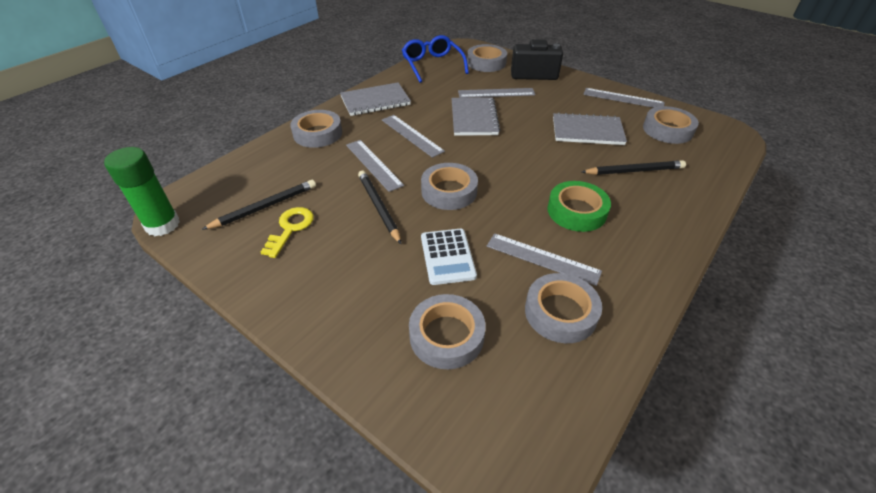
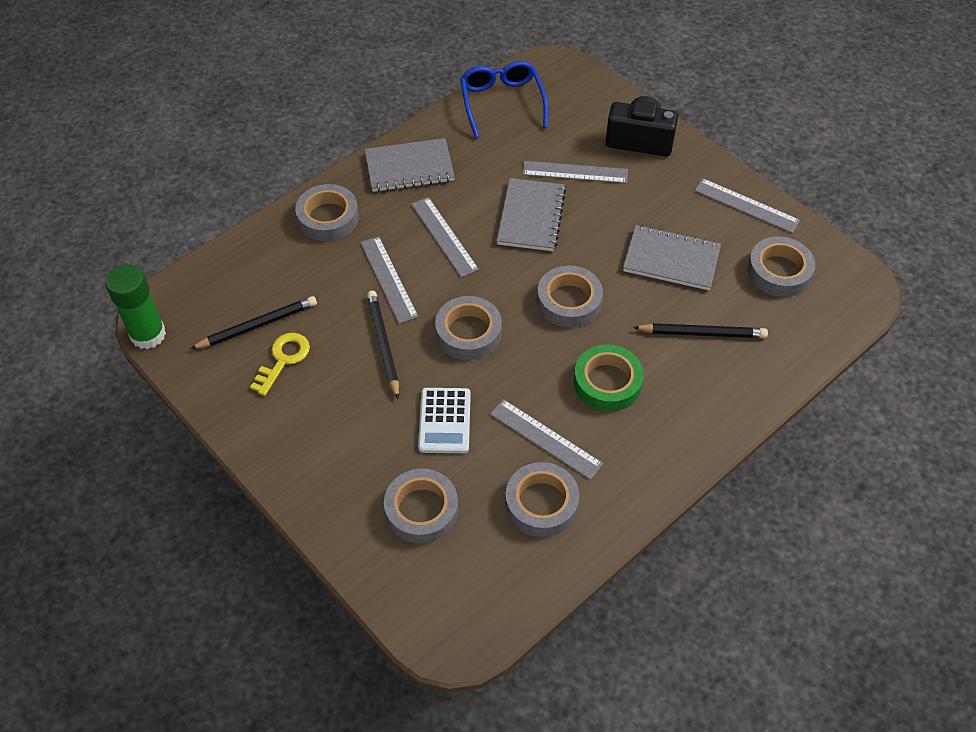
camera: 10 degrees right, 10 degrees up
grey tape [467,44,507,72] -> grey tape moved to [537,265,603,328]

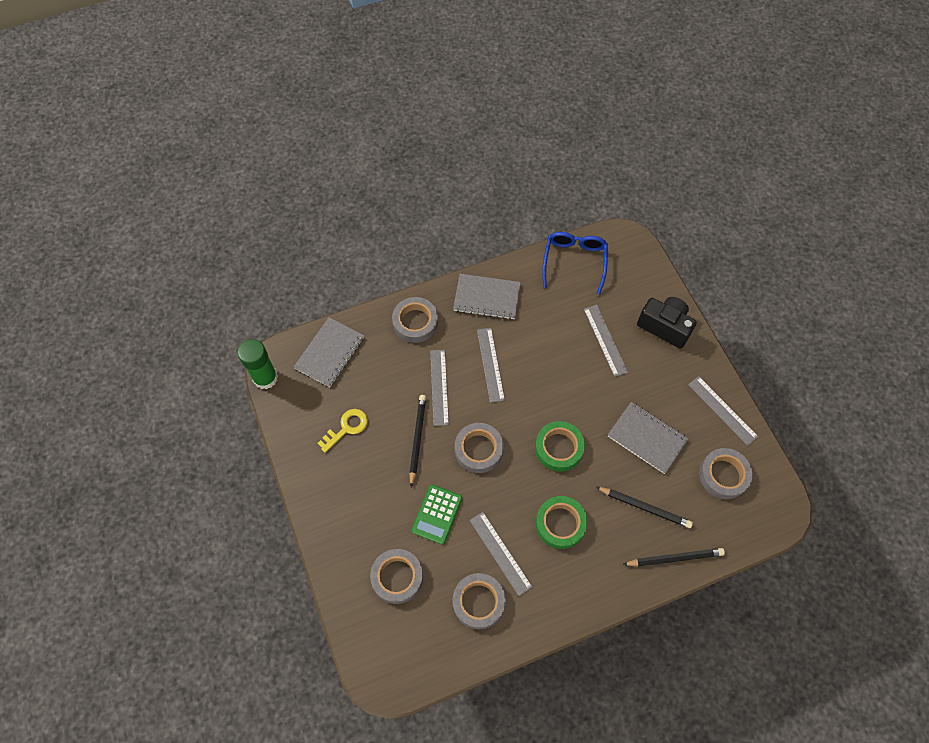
camera: 20 degrees right, 10 degrees up
black pencil [190,296,317,349] -> black pencil moved to [622,548,725,566]
white calculator [418,388,471,453] -> green calculator [412,485,462,545]
grey notebook [497,178,566,251] -> grey notebook moved to [294,317,364,387]
grey ruler [522,161,628,184] -> grey ruler turned 45 degrees clockwise [584,305,628,377]
grey tape [537,265,603,328] -> green tape [535,421,585,472]

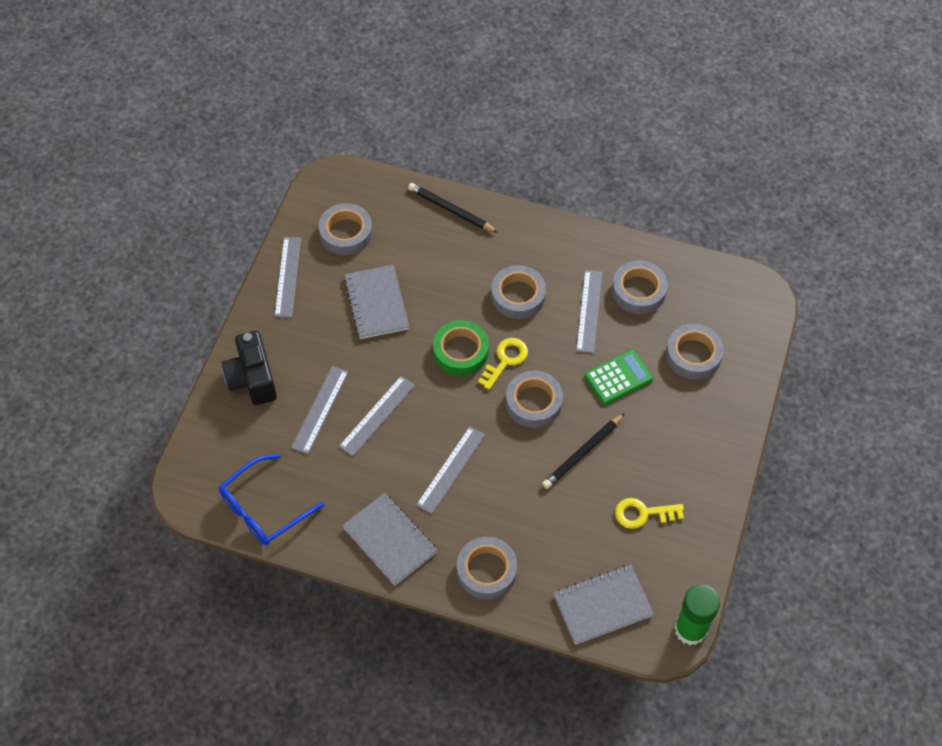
camera: 140 degrees left, 5 degrees down
grey ruler [430,350,449,426] -> grey ruler moved to [339,376,415,456]
green tape [536,496,588,549] -> grey tape [491,265,546,319]
black pencil [596,487,693,528] -> none
none -> yellow key [478,338,528,390]

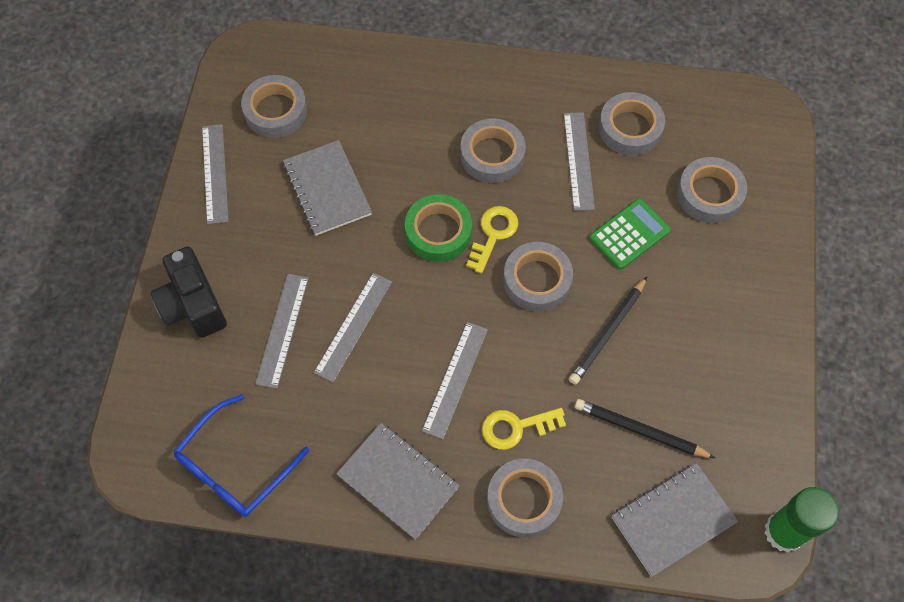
camera: 10 degrees left, 5 degrees up
black pencil [408,183,498,233] -> black pencil moved to [575,399,715,458]
yellow key [615,498,684,529] -> yellow key moved to [482,408,566,450]

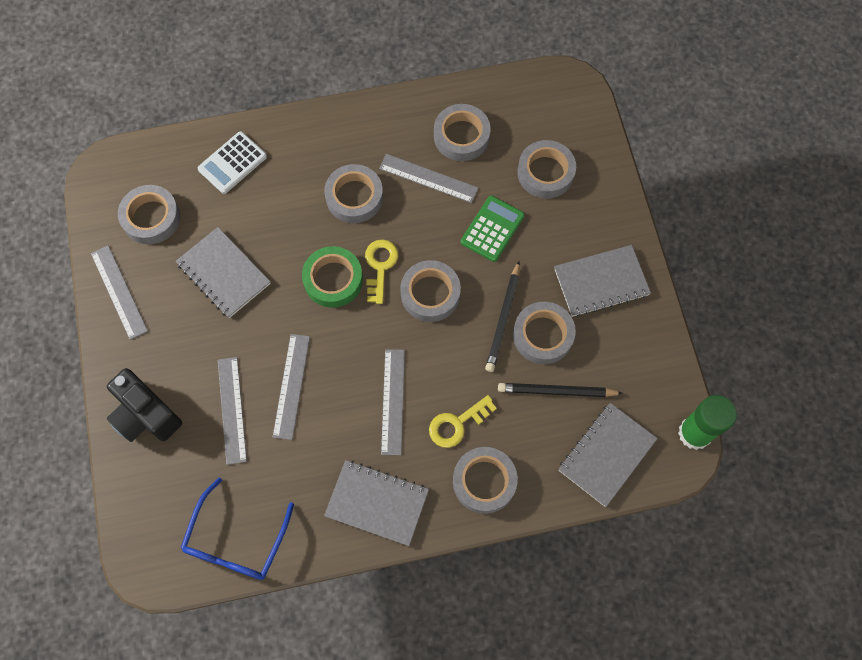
camera: 20 degrees left, 5 degrees up
grey ruler [564,112,595,211] -> grey ruler turned 45 degrees counterclockwise [379,154,478,203]
none -> white calculator [198,131,267,194]
none -> grey tape [513,302,576,364]
none -> grey notebook [554,245,651,317]

